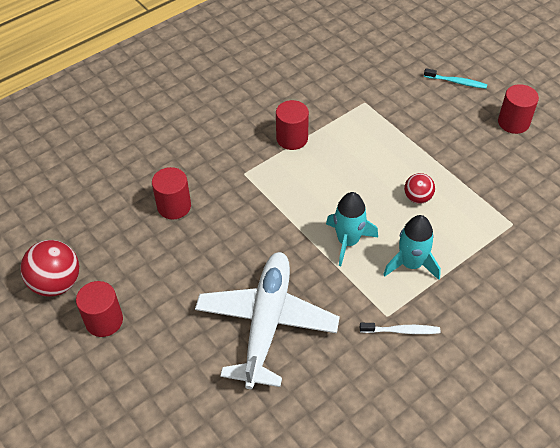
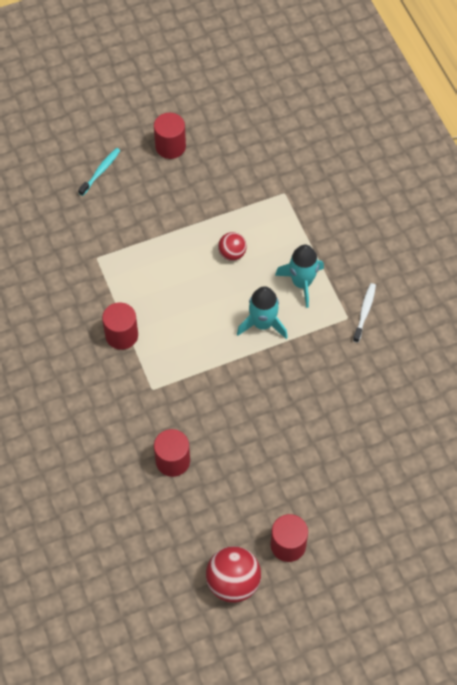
camera: 75 degrees left, 10 degrees up
white plane [195,252,340,389] -> none

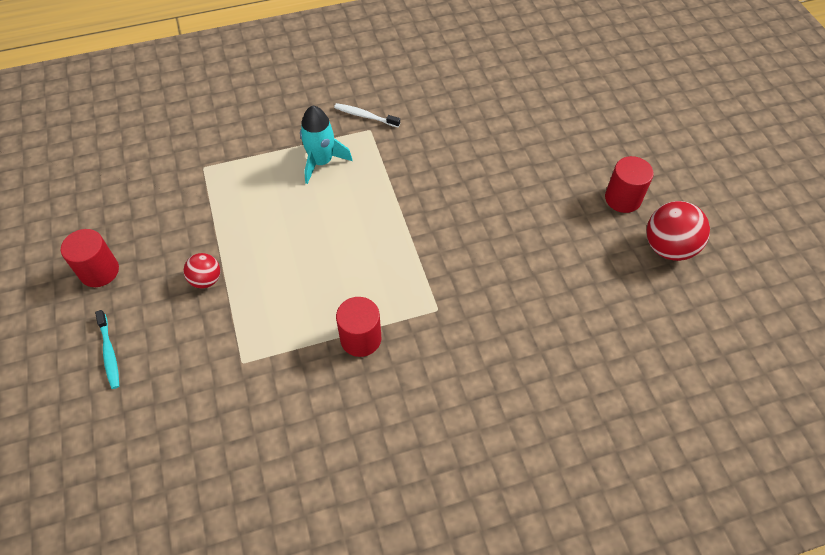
camera: 85 degrees left, 5 degrees down
turquoise toothbrush [78,148,120,196] -> turquoise toothbrush turned 150 degrees counterclockwise [95,310,119,389]
red cylinder [154,429,190,477] -> none
red ball [218,232,247,261] -> red ball moved to [183,253,220,288]
turquoise rocket [237,286,288,339] -> none

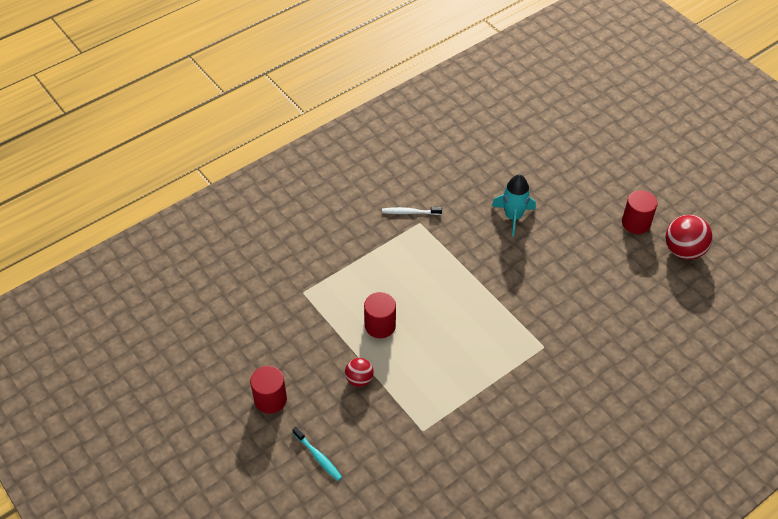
camera: 20 degrees left, 5 degrees down
turquoise rocket [300,105,353,184] -> turquoise rocket moved to [492,175,536,236]
red cylinder [336,297,381,357] -> red cylinder moved to [364,292,396,338]

